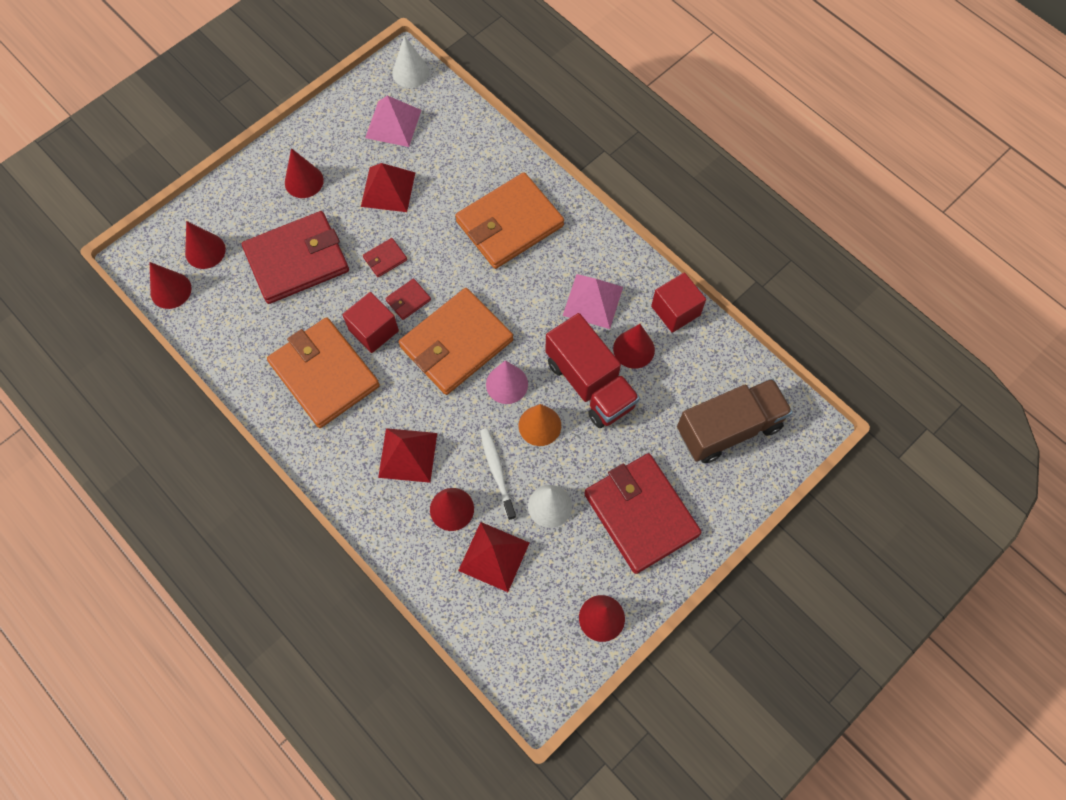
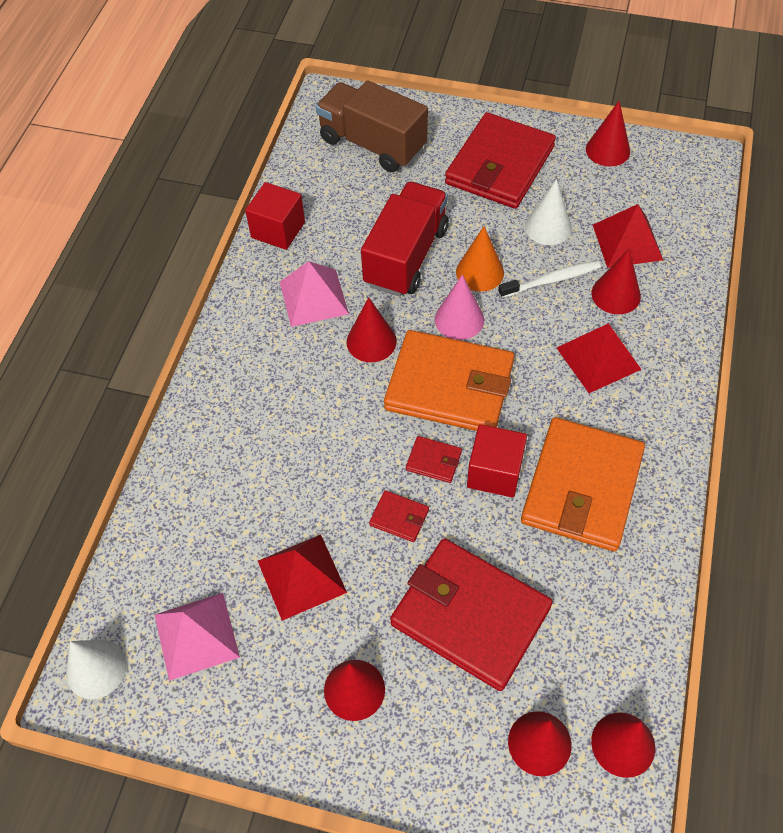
camera: 120 degrees left, 10 degrees down
orange wallet [455,172,564,269] -> none
white toothbrush [480,428,516,520] -> white toothbrush turned 150 degrees counterclockwise [498,261,601,298]
red cone [613,324,655,369] -> red cone moved to [346,297,397,362]

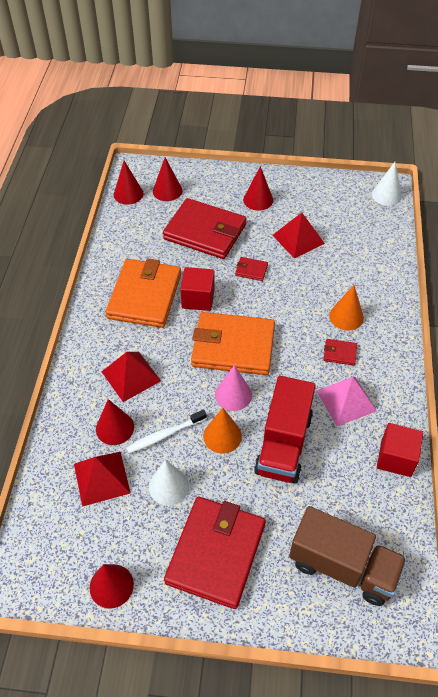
camera: 170 degrees right, 5 degrees down
pink pyramid [155,593,240,681] -> none
red cone [346,297,397,362] -> none
red wallet [406,436,462,483] -> red wallet moved to [324,339,357,366]
none -> orange cone [329,285,364,331]

